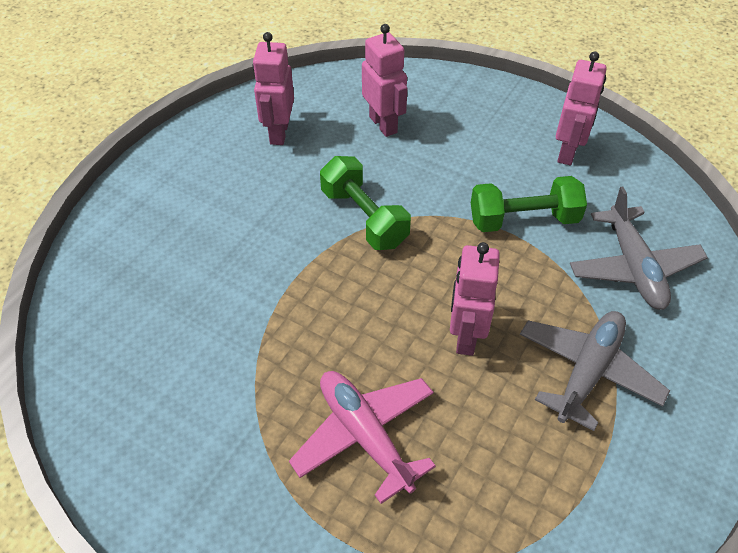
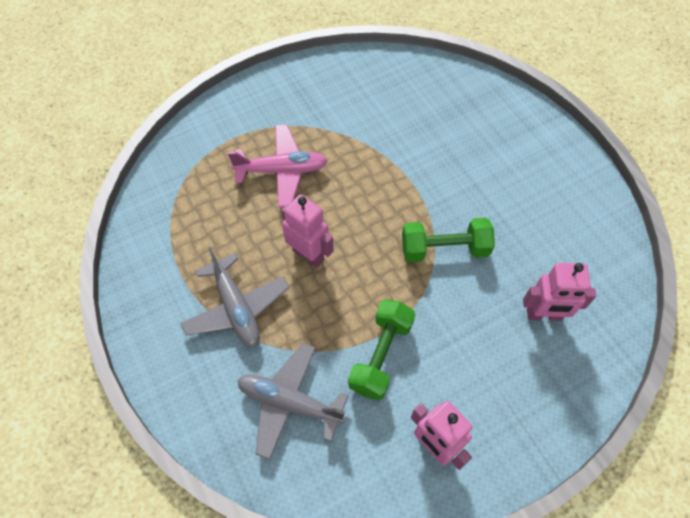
camera: 120 degrees right, 10 degrees up
pink robot [252,32,294,145] -> none

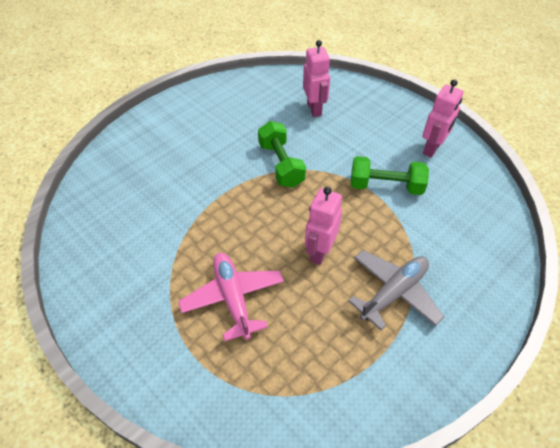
camera: 105 degrees left, 10 degrees down
grey plane [237,343,348,460] -> none

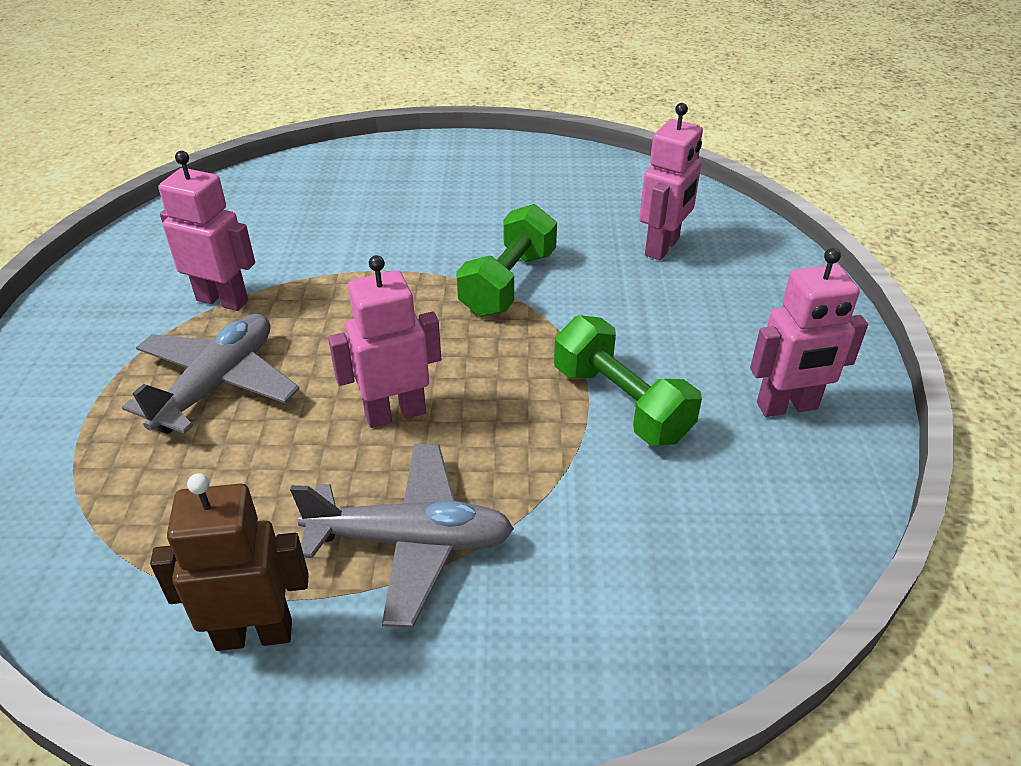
camera: 45 degrees right, 10 degrees down
pink plane [178,253,284,341] -> grey plane [122,314,300,434]
none -> brown robot [150,473,309,651]
none -> pink robot [158,151,255,311]

